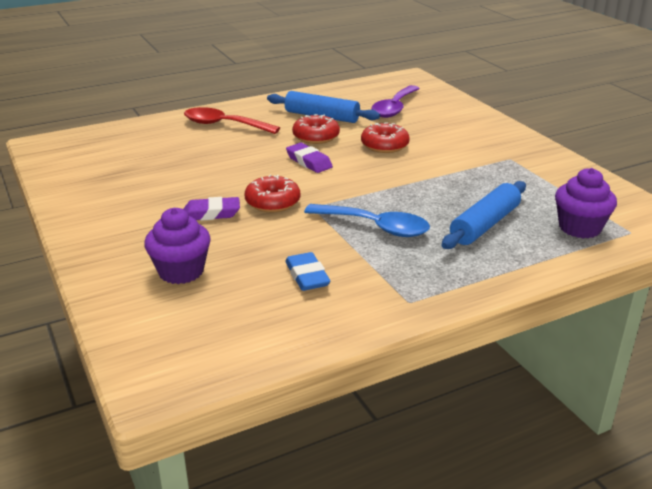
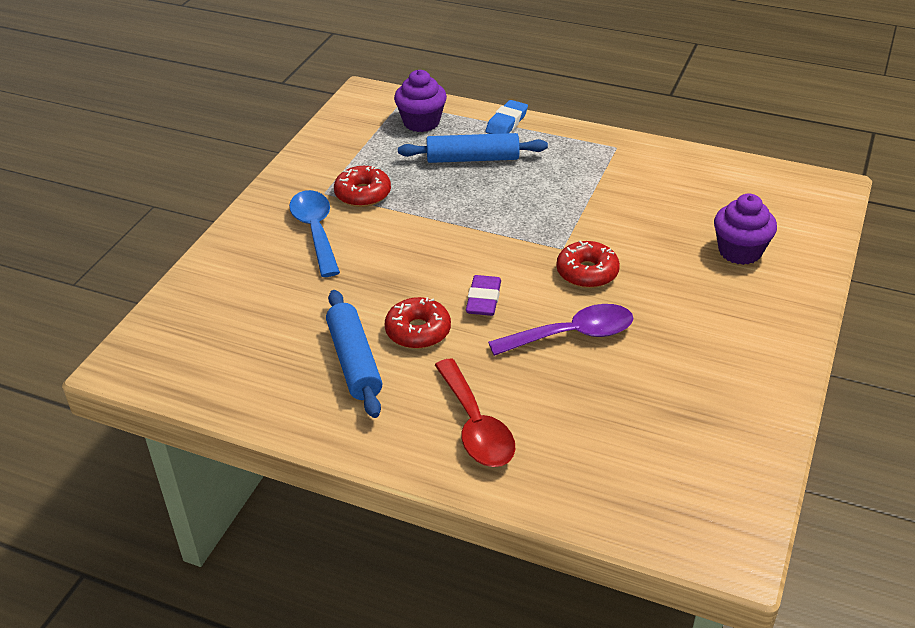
camera: 130 degrees left, 10 degrees up
purple eraser [183,197,240,221] -> none
blue eraser [285,252,330,291] -> blue eraser moved to [485,100,528,134]
blue spoon [304,204,430,237] -> blue spoon moved to [289,190,340,277]
red donut [361,122,410,153] -> red donut moved to [334,166,391,207]
purple spoon [371,85,420,118] -> purple spoon moved to [488,304,634,356]

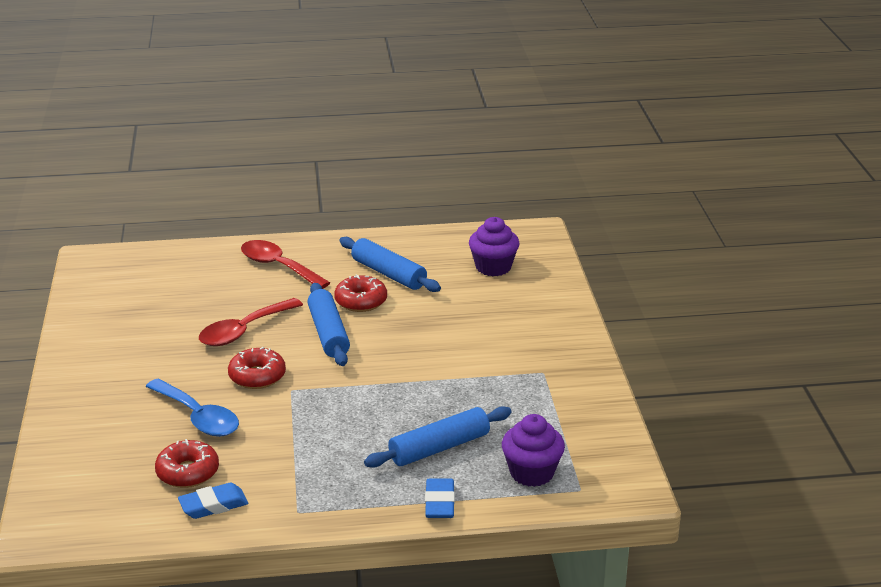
camera: 150 degrees right, 10 degrees down
blue spoon [289,190,340,277] -> blue spoon moved to [146,378,239,437]
red donut [334,166,391,207] -> red donut moved to [155,439,219,488]
purple eraser [466,275,501,316] -> blue rolling pin [308,283,350,366]
purple spoon [488,304,634,356] -> red spoon [199,298,303,346]
purple cupcake [714,194,777,265] -> purple cupcake moved to [469,217,520,276]
none -> blue eraser [178,483,248,519]

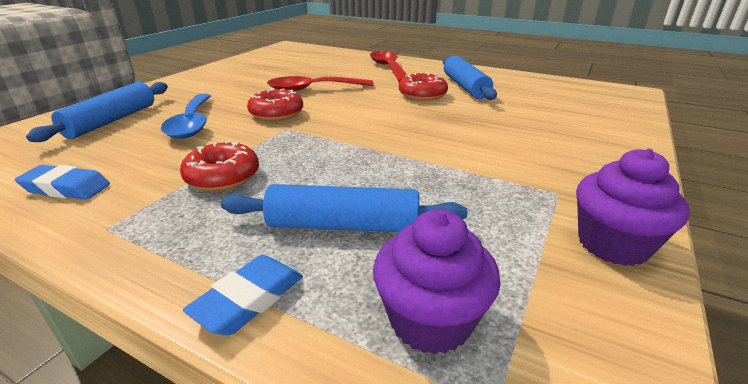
camera: 35 degrees right, 0 degrees up
red donut [155,439,219,488] -> red donut moved to [180,141,259,191]
blue rolling pin [308,283,350,366] -> blue rolling pin moved to [26,82,168,142]
purple cupcake [469,217,520,276] -> purple cupcake moved to [576,148,690,266]

